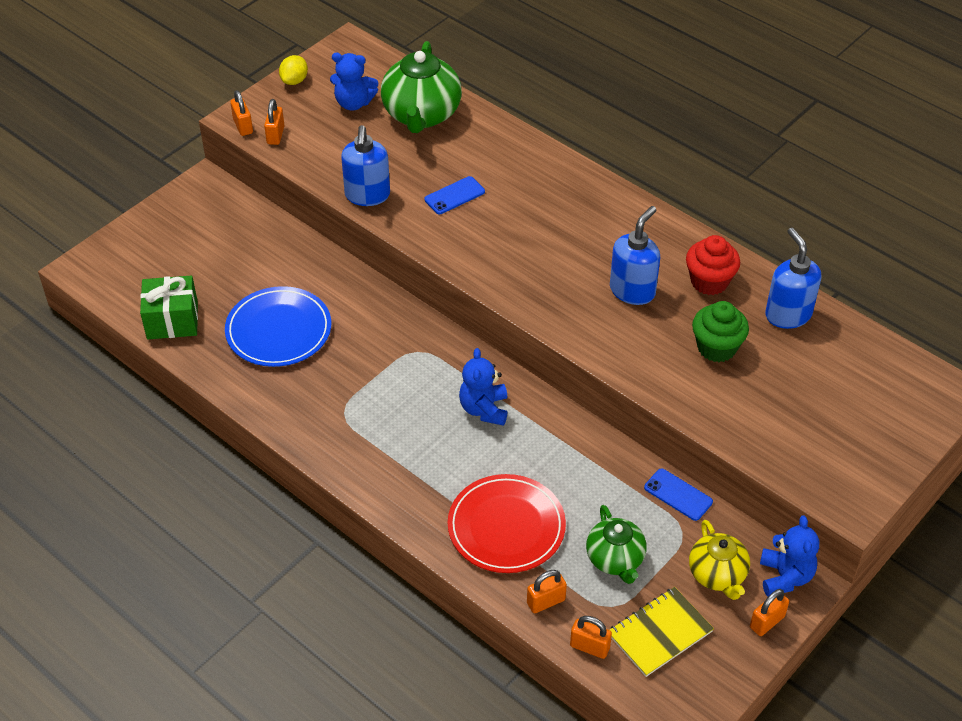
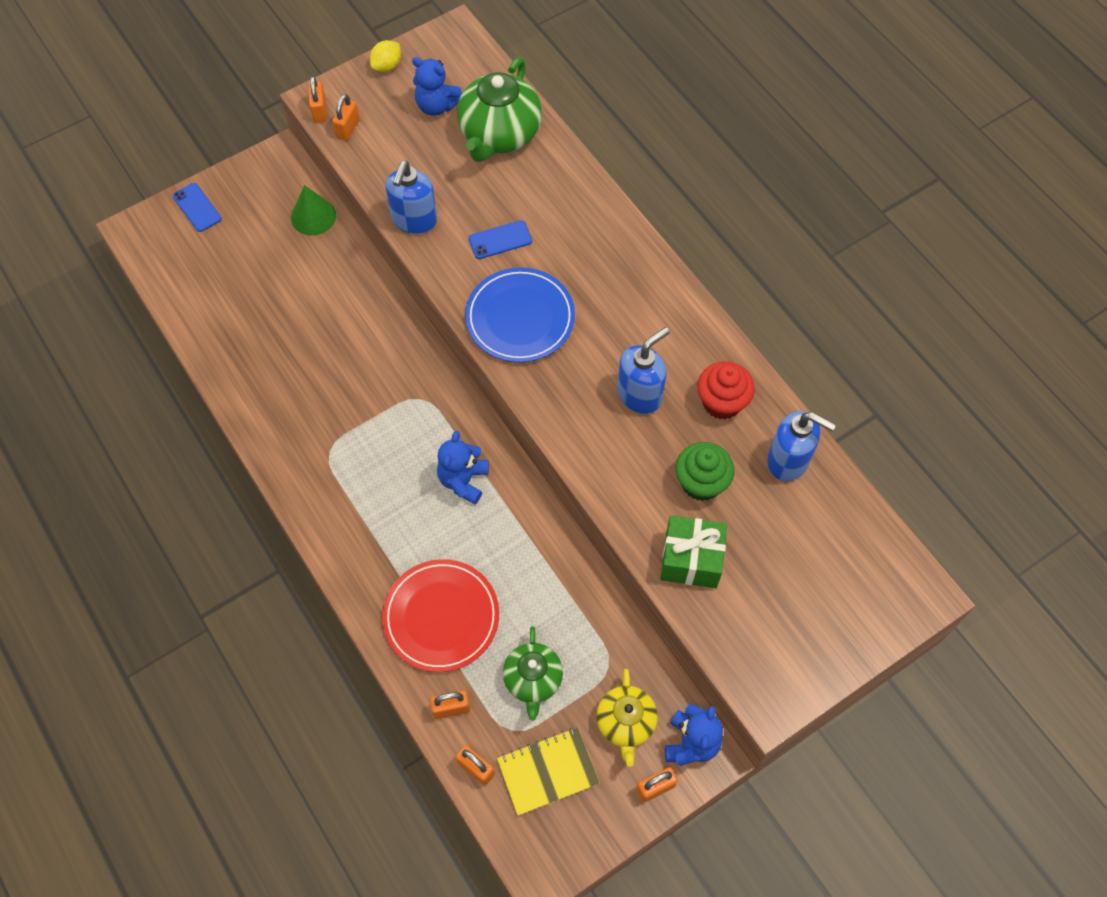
camera: 15 degrees right, 15 degrees up
green gift [140,275,198,339] -> green gift moved to [660,515,727,588]
blue plate [225,286,331,367] -> blue plate moved to [465,267,575,362]
blue phone [644,469,713,521] -> blue phone moved to [172,183,222,232]
blue soap dispenser [765,228,821,329] -> blue soap dispenser turned 120 degrees clockwise [767,411,836,481]
none -> green cone [291,185,336,235]

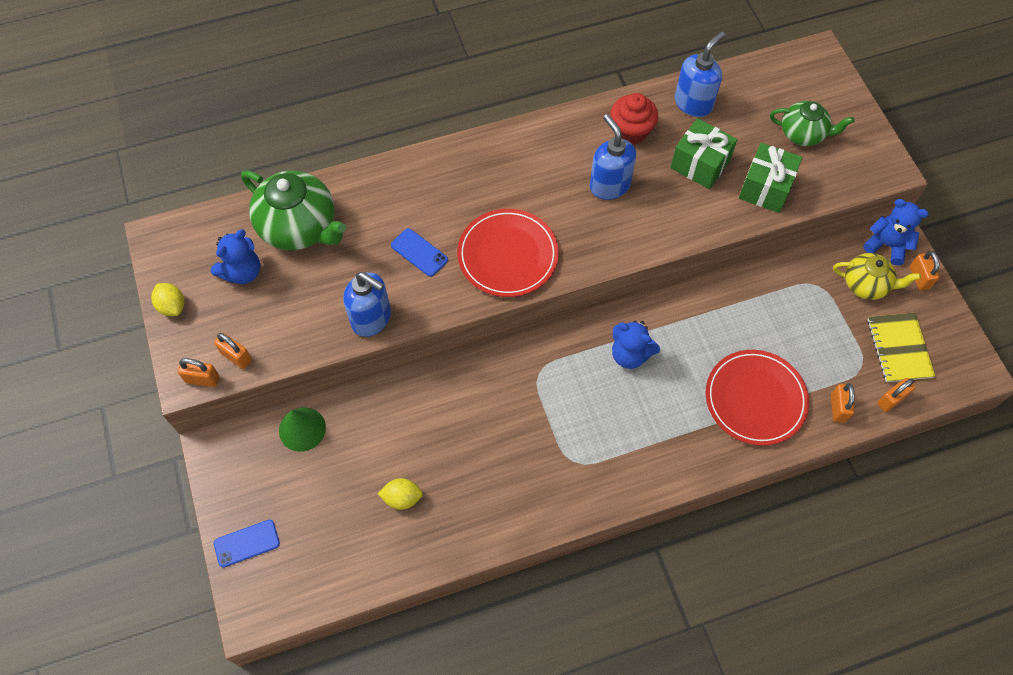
camera: 75 degrees left, 0 degrees up
blue plate [465,267,575,362] -> red plate [457,209,559,297]
blue phone [469,220,532,259] -> blue phone turned 45 degrees counterclockwise [391,228,448,277]
green teapot [503,626,563,721] -> green teapot moved to [770,101,855,146]
green cupcake [675,442,734,501] -> green gift [670,118,737,189]
none -> yellow lemon [378,478,423,510]

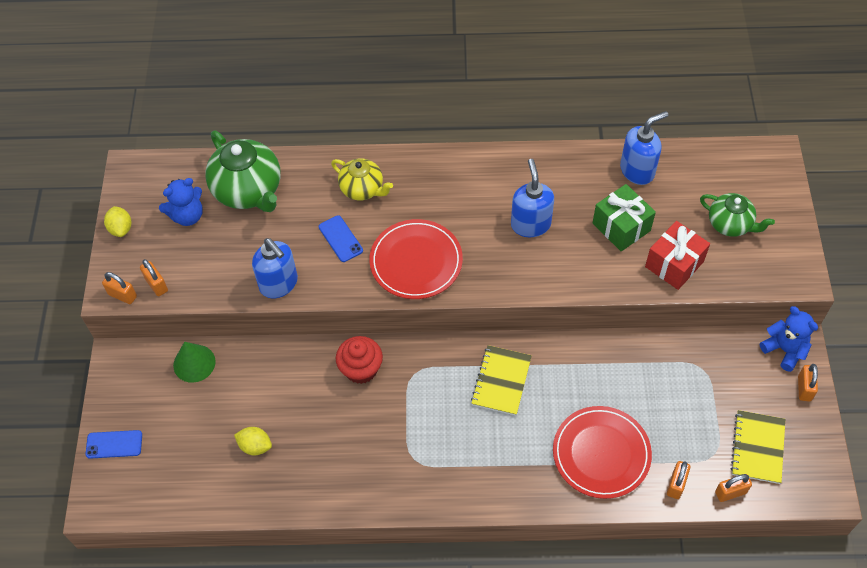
camera: 20 degrees right, 5 degrees down
red cupcake [610,93,658,145] -> red cupcake moved to [336,336,383,384]
blue teddy bear [612,321,660,369] -> yellow notebook [471,345,532,416]
green gift [739,143,802,213] -> red gift [645,221,710,290]
yellow teapot [833,253,921,300] -> yellow teapot moved to [331,158,393,200]

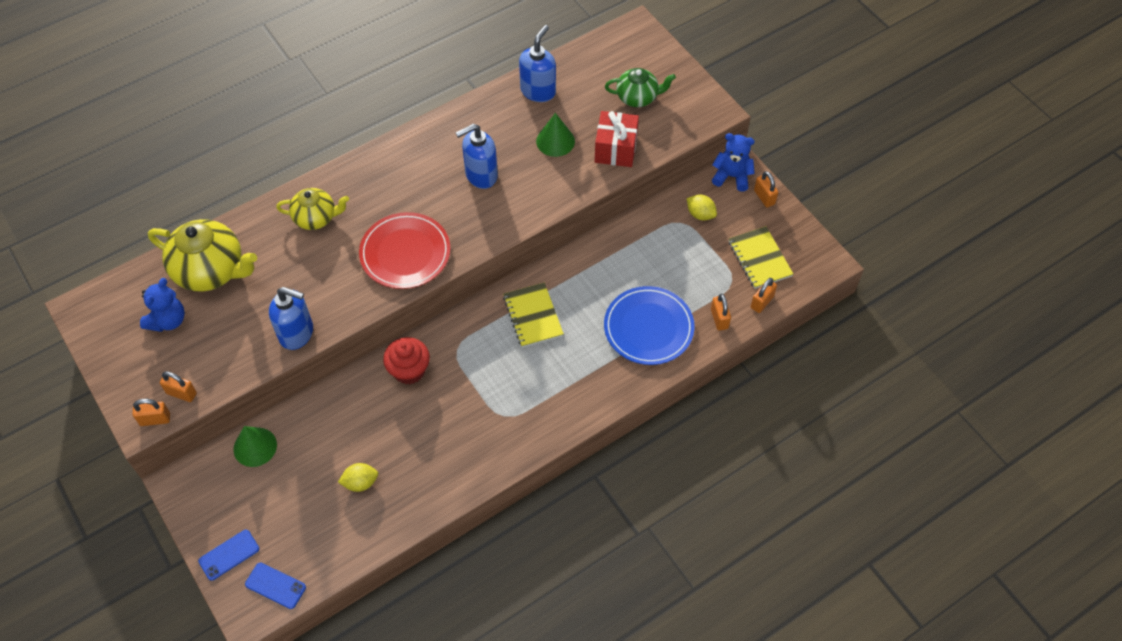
camera: 35 degrees left, 0 degrees up
yellow lemon [104,206,131,237] -> yellow lemon moved to [687,195,717,220]
green teapot [205,131,281,212] -> yellow teapot [148,219,257,291]
blue phone [319,215,363,262] -> blue phone moved to [245,562,306,609]
blue soap dispenser [511,159,554,237] -> blue soap dispenser turned 75 degrees counterclockwise [455,124,498,189]
red plate [553,406,652,499] -> blue plate [604,286,695,365]
green gift [593,184,656,251] -> green cone [536,113,575,157]

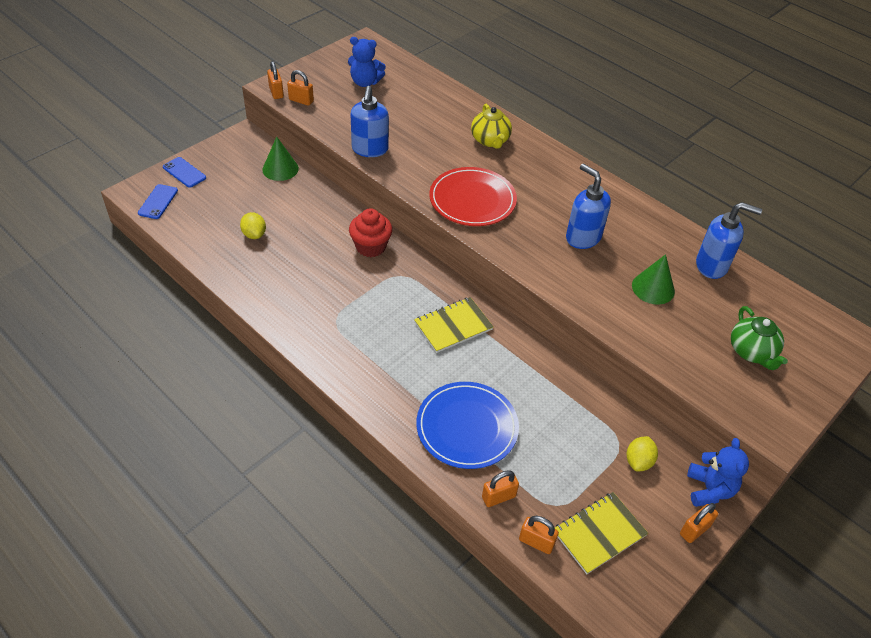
camera: 75 degrees right, 10 degrees down
yellow teapot [148,219,257,291] -> none
orange padlock [160,371,197,402] -> orange padlock turned 75 degrees counterclockwise [287,70,314,106]
red gift [595,111,639,167] -> none

